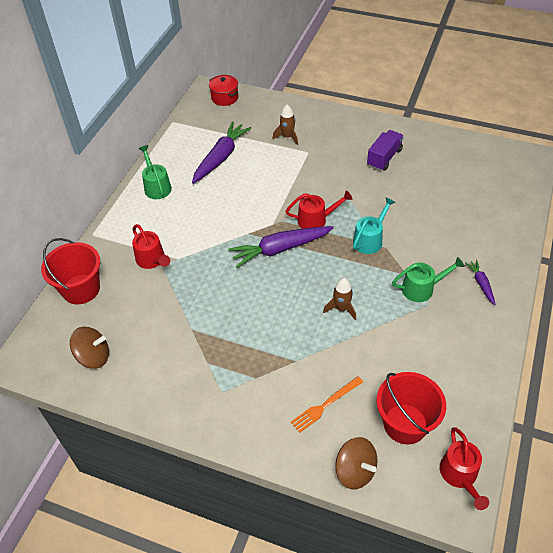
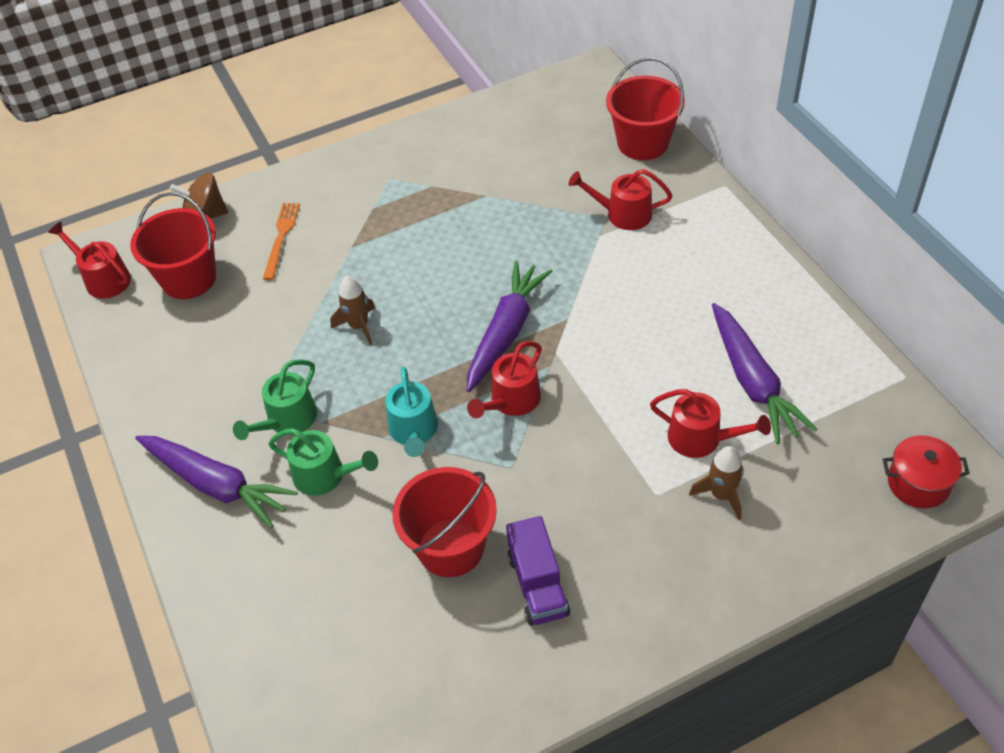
camera: 135 degrees right, 0 degrees up
brown spinning top [70,327,109,369] -> none
green watering can [138,145,172,199] -> green watering can moved to [268,428,378,496]
purple carrot [465,260,496,305] -> purple carrot [135,436,298,528], size x2.00
none -> red bucket [392,467,497,577]
none -> red watering can [650,389,771,458]

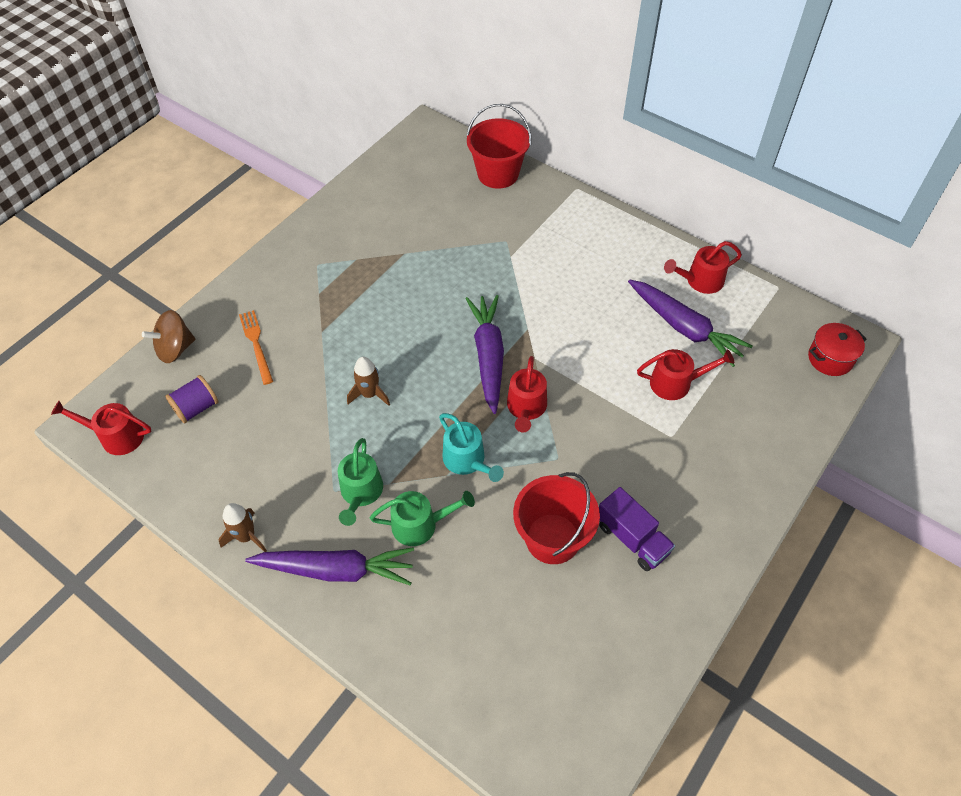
camera: 30 degrees left, 5 degrees up
red bucket [130,192,216,299] -> purple spool [165,375,219,424]
red watering can [568,169,672,230] -> red watering can moved to [664,241,742,294]
brown rocket [689,446,744,520] -> brown rocket moved to [218,503,267,552]

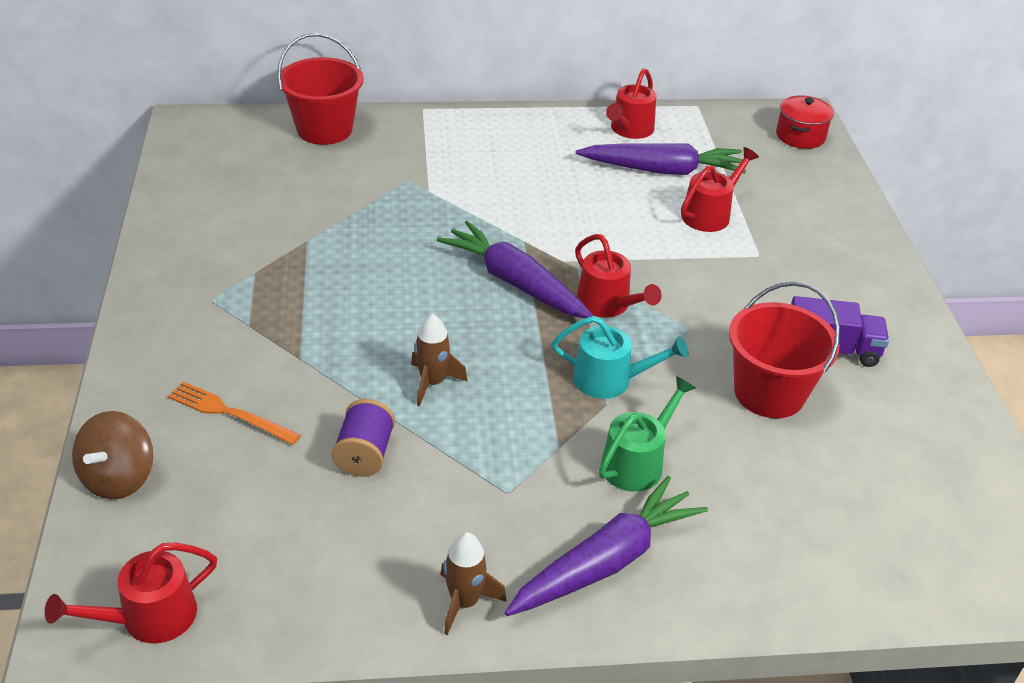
camera: 45 degrees left, 15 degrees down
purple spool [165,375,219,424] -> purple spool moved to [332,399,395,477]
green watering can [338,438,383,526] -> none

